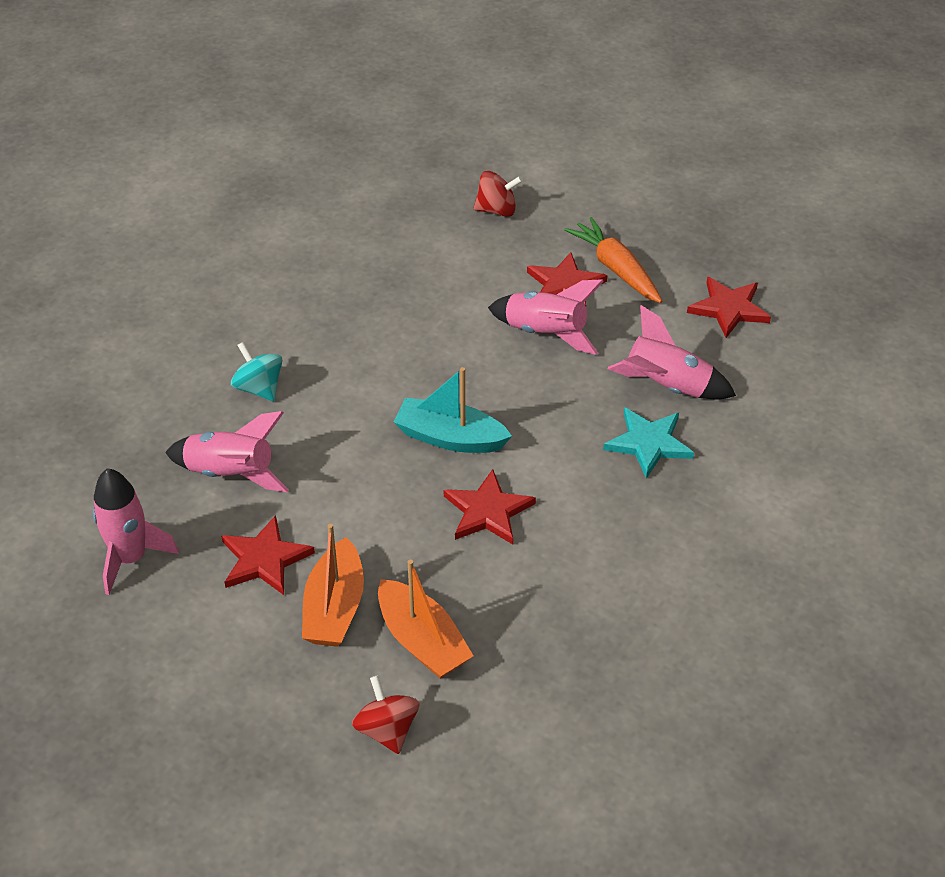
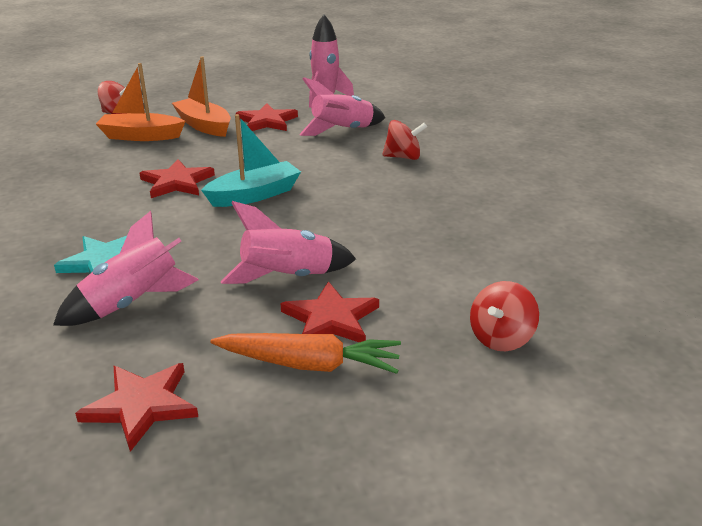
camera: 130 degrees right, 15 degrees down
turquoise spinning top [231,342,282,401] -> red spinning top [382,120,427,160]

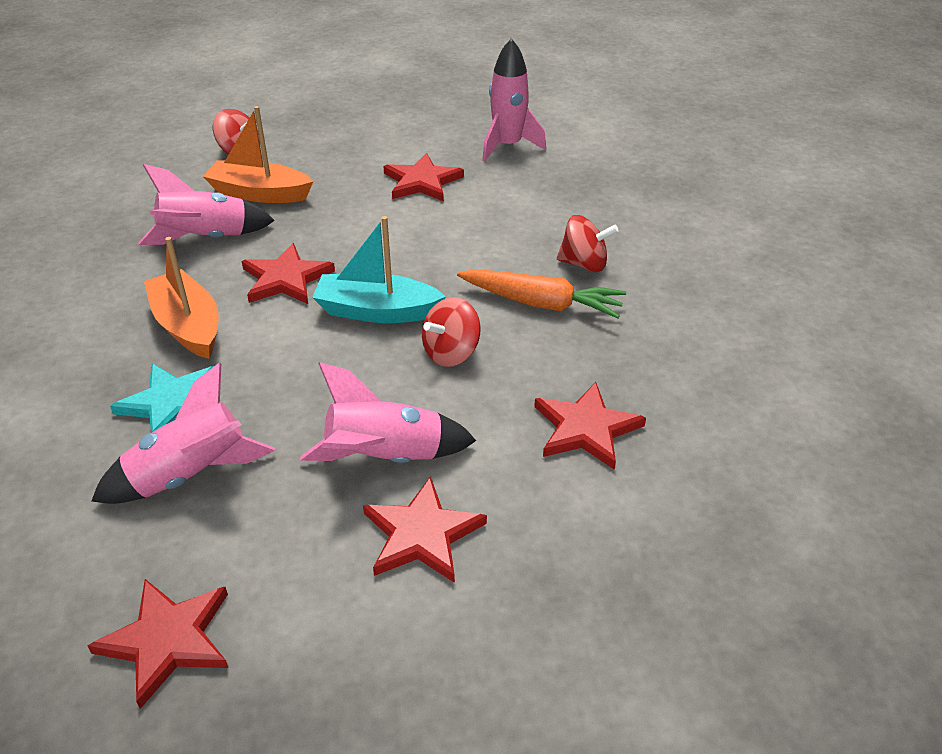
camera: 10 degrees right, 10 degrees up
orange boat [172,56,231,137] -> orange boat moved to [144,237,218,359]
turquoise boat [201,114,301,207] -> turquoise boat turned 150 degrees counterclockwise [312,216,446,323]
orange carrot [210,333,401,374] -> orange carrot moved to [457,269,626,318]
pink rocket [299,77,385,136] -> pink rocket moved to [139,164,275,245]
red spinning top [470,281,539,351] -> red spinning top moved to [422,297,480,367]
none -> red star [534,382,646,470]

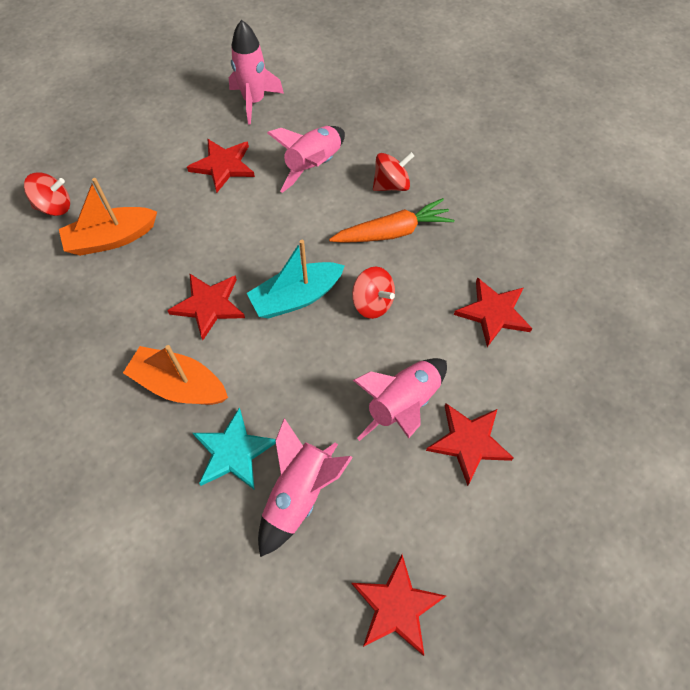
camera: 35 degrees left, 20 degrees up
pink rocket [139,164,275,245] -> pink rocket moved to [267,126,345,193]
red spinning top [422,297,480,367] -> red spinning top turned 60 degrees counterclockwise [352,267,395,319]

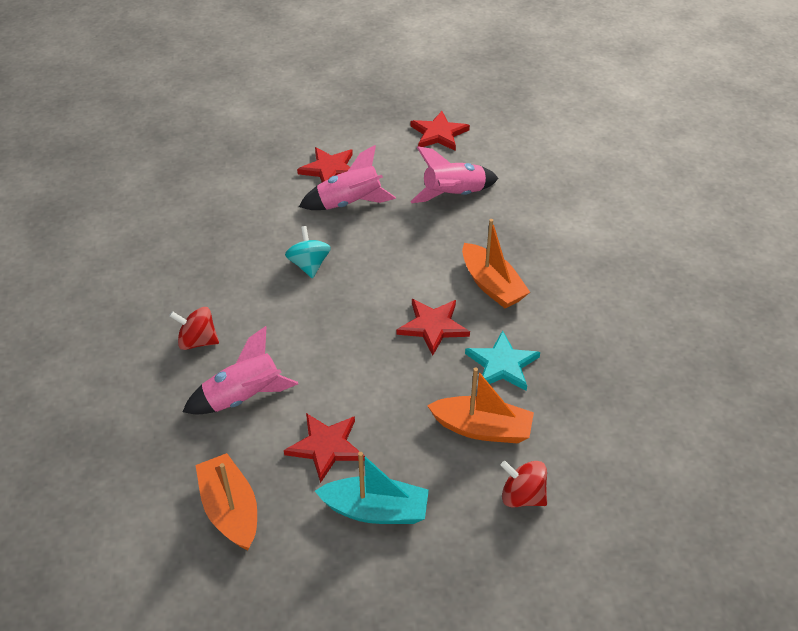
camera: 145 degrees left, 15 degrees down
turquoise star [193,407,276,490] -> turquoise star moved to [465,330,540,391]
pink rocket [229,20,284,125] -> orange boat [196,453,257,550]
turquoise boat [247,240,345,319] -> turquoise boat moved to [315,452,429,524]
orange carrot [329,198,454,243] -> none
red spinning top [352,267,395,319] -> turquoise spinning top [285,226,331,278]
red star [454,277,532,347] -> none

